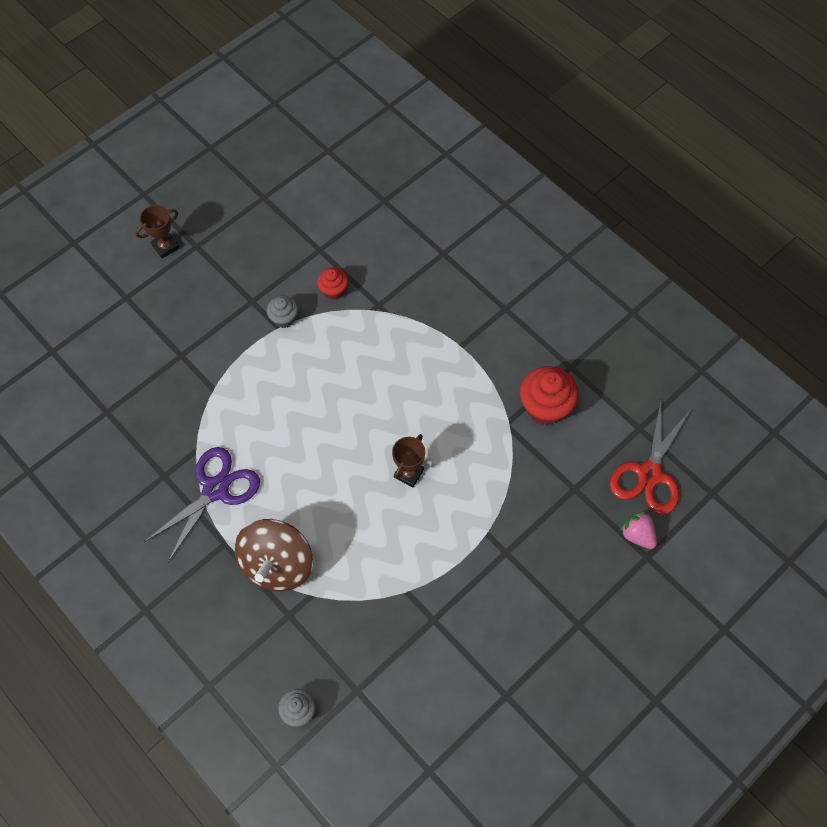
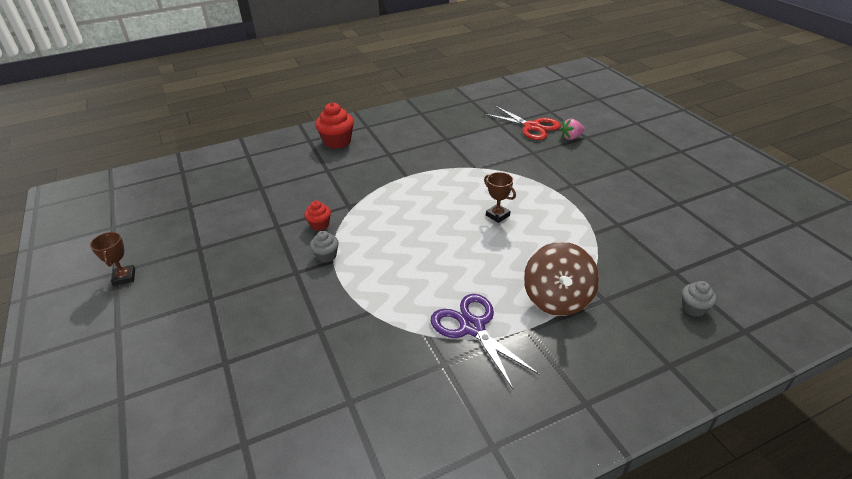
camera: 70 degrees left, 25 degrees down
brown trophy [136,205,179,259] -> brown trophy moved to [90,232,135,286]
brown spinning top [235,519,313,592] -> brown spinning top turned 60 degrees clockwise [524,242,599,316]
red cupcake [520,366,579,425] -> red cupcake moved to [315,102,354,149]

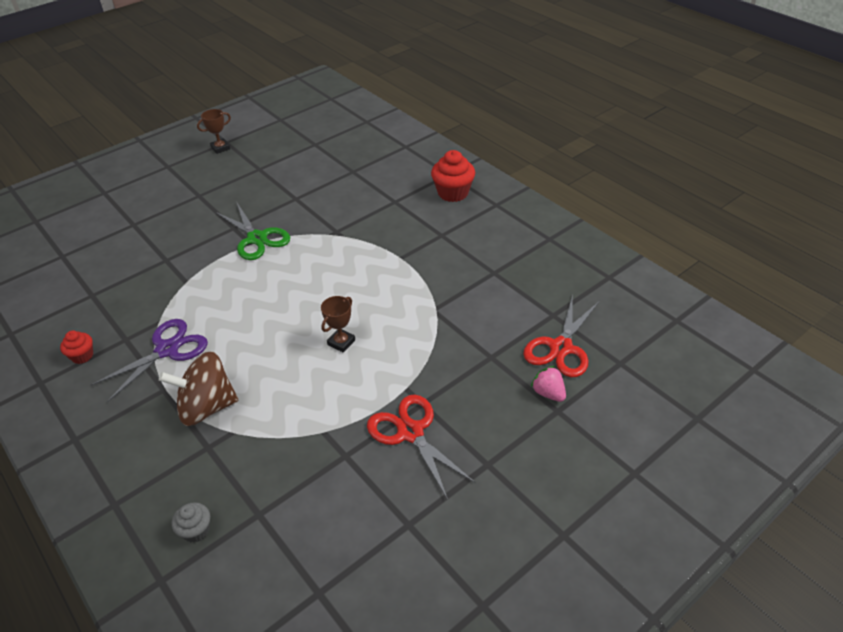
camera: 75 degrees right, 5 degrees up
red cupcake [304,200,331,231] -> red cupcake moved to [60,331,93,364]
grey cupcake [310,231,339,263] -> green scissors [216,203,290,260]
none -> red scissors [367,395,476,500]

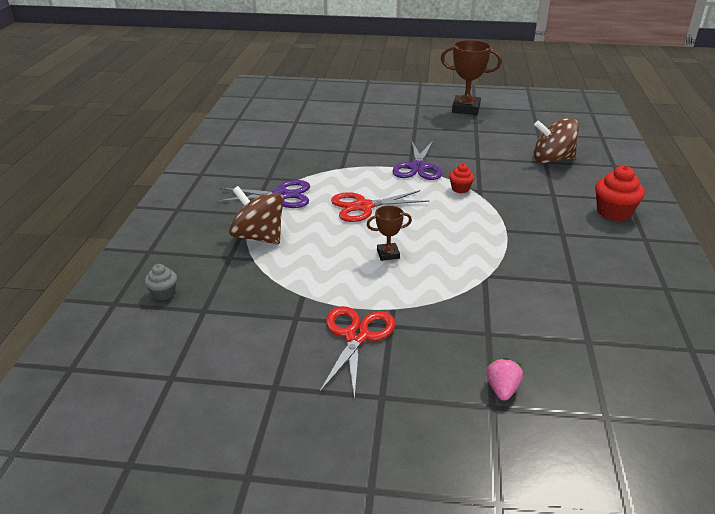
camera: 45 degrees right, 10 degrees down
red cupcake [60,331,93,364] -> red cupcake moved to [449,164,474,193]
brown trophy [197,109,231,154] -> brown trophy [441,40,502,115], size x1.90
green scissors [216,203,290,260] -> purple scissors [393,141,442,180]
red scissors [523,294,600,377] -> red scissors moved to [331,190,429,222]
none -> brown spinning top [533,118,579,163]

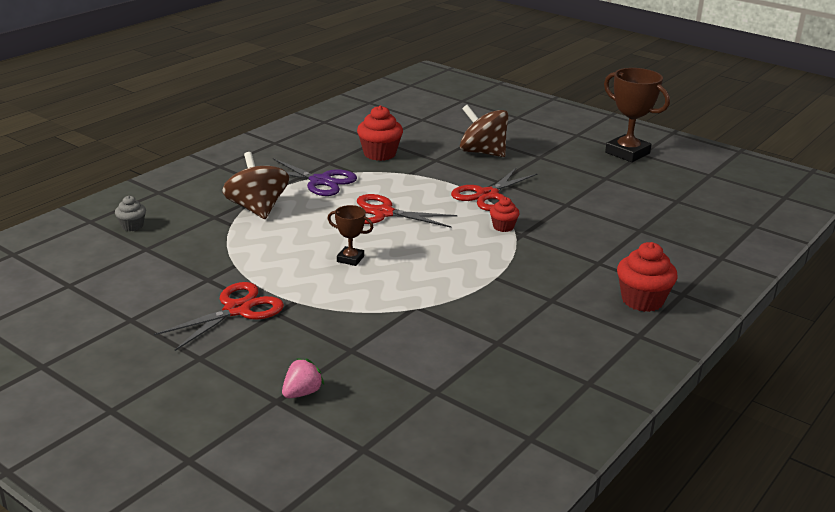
camera: 30 degrees right, 5 degrees down
purple scissors [393,141,442,180] -> red scissors [451,168,538,211]
brown spinning top [533,118,579,163] -> brown spinning top moved to [460,105,508,157]
none -> red cupcake [357,105,403,161]

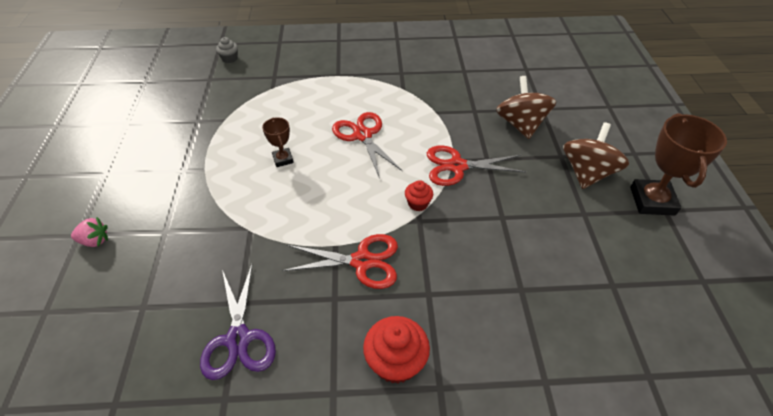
camera: 50 degrees right, 20 degrees up
red scissors [154,282,284,351] -> red scissors moved to [282,234,398,289]
brown spinning top [222,152,289,219] -> brown spinning top moved to [563,122,629,189]
purple scissors [273,158,357,196] -> purple scissors moved to [200,264,276,380]
red cupcake [357,105,403,161] -> none

